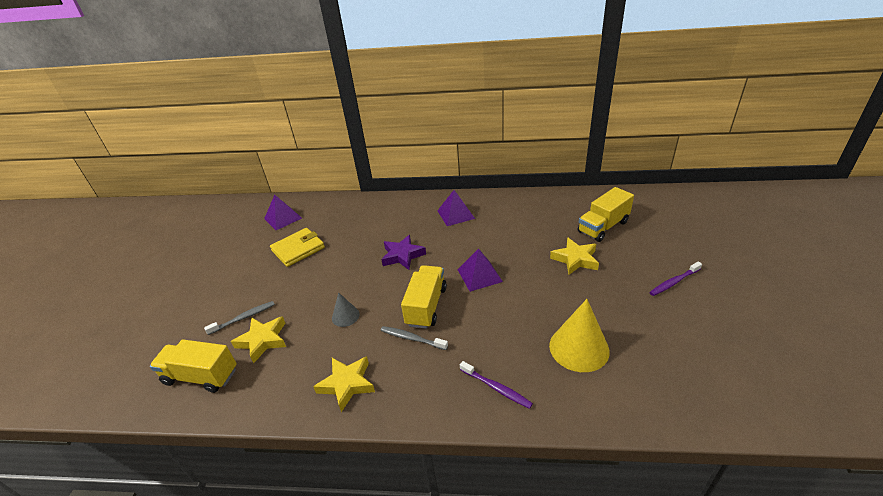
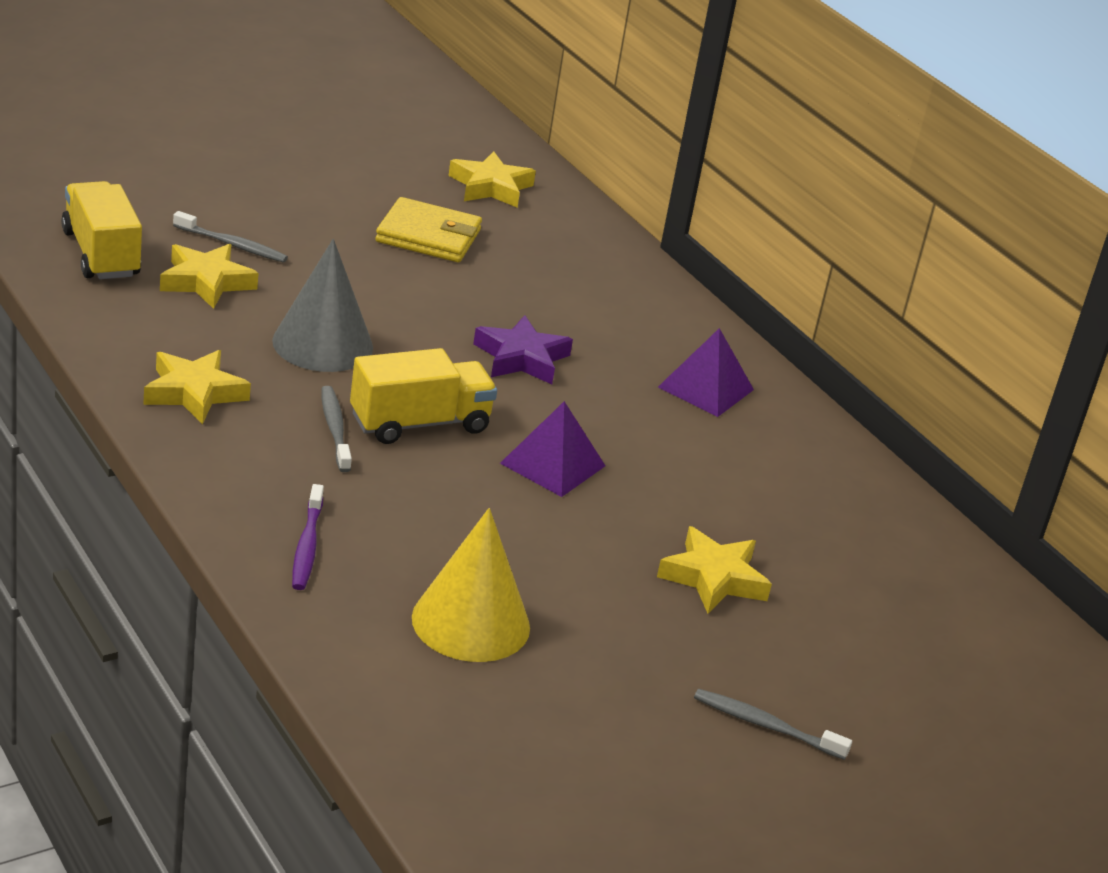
camera: 45 degrees right, 5 degrees down
purple pyramid [264,195,302,230] -> yellow star [448,151,536,208]
grey cone [332,292,360,327] -> grey cone [272,239,373,372], size x1.86
yellow truck [578,187,634,242] -> none
purple toothbrush [649,262,702,296] -> grey toothbrush [694,689,852,760]

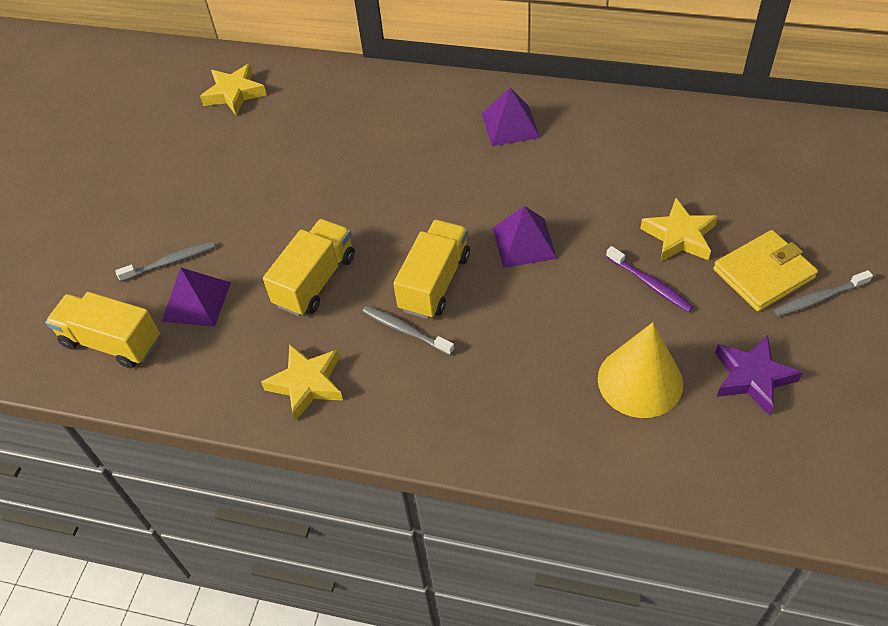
camera: 35 degrees left, 20 degrees up
yellow star [160,244,259,309] -> purple pyramid [162,267,231,327]
grey cone [272,239,373,372] -> yellow truck [263,219,355,316]
purple toothbrush [292,484,324,590] -> purple toothbrush moved to [606,246,693,312]
yellow wallet [375,197,482,262] -> yellow wallet moved to [713,230,818,312]
purple star [473,315,573,384] -> purple star moved to [715,335,803,415]

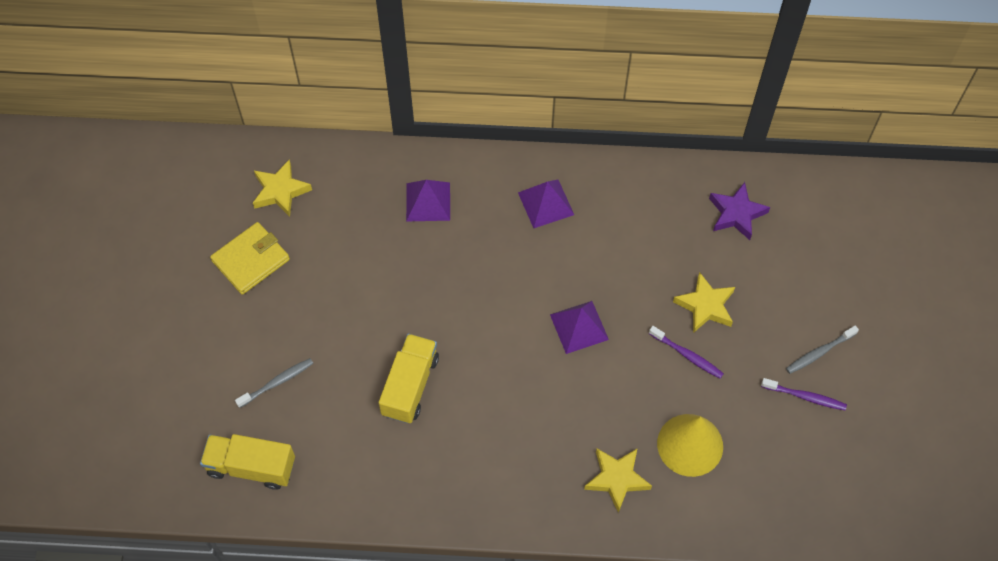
camera: 15 degrees left, 10 degrees up
purple pyramid [162,267,231,327] -> purple pyramid moved to [406,180,450,221]
yellow star [261,344,343,421] -> yellow star moved to [584,448,652,513]
grey toothbrush [362,306,454,355] -> none
yellow truck [393,220,470,319] -> none
yellow wallet [713,230,818,312] -> yellow wallet moved to [210,222,290,295]
purple star [715,335,803,415] -> purple star moved to [709,182,770,240]
none -> purple toothbrush [761,378,847,410]

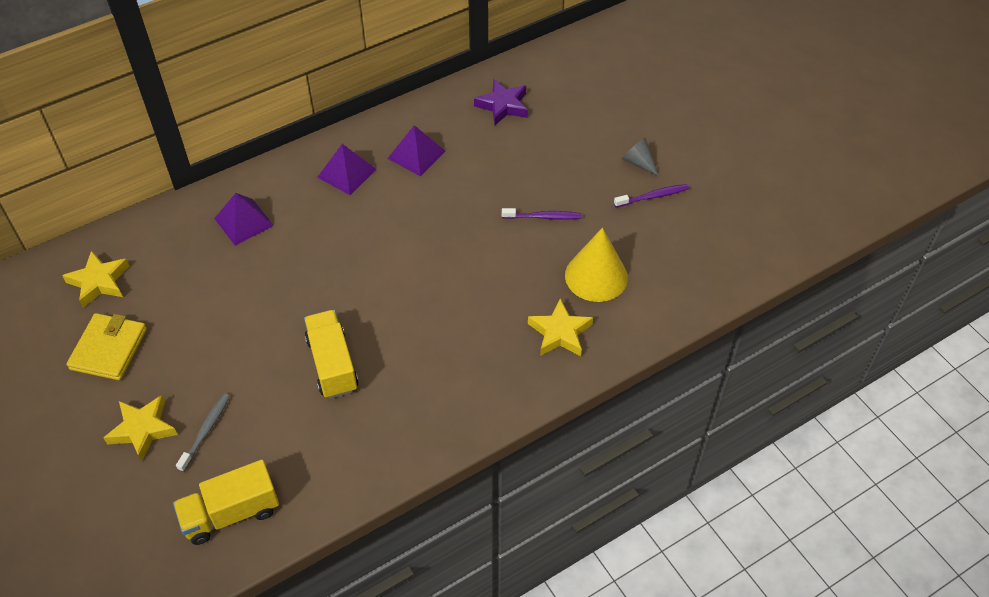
camera: 35 degrees left, 10 degrees down
purple pyramid [550,301,609,354] -> purple pyramid moved to [387,125,446,176]
yellow star [673,272,735,333] -> yellow star moved to [104,395,178,461]
grey toothbrush [786,325,859,374] -> grey cone [622,138,659,176]

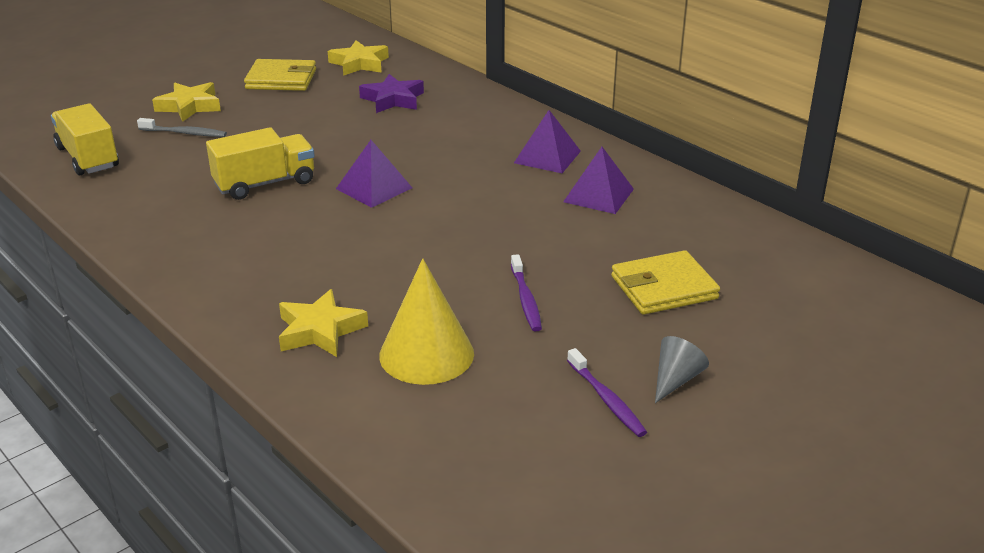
camera: 80 degrees right, 20 degrees down
purple pyramid [214,193,274,246] -> purple pyramid moved to [336,140,412,208]
purple star [474,79,528,125] -> purple star moved to [359,74,424,113]
none -> yellow wallet [611,250,720,315]

